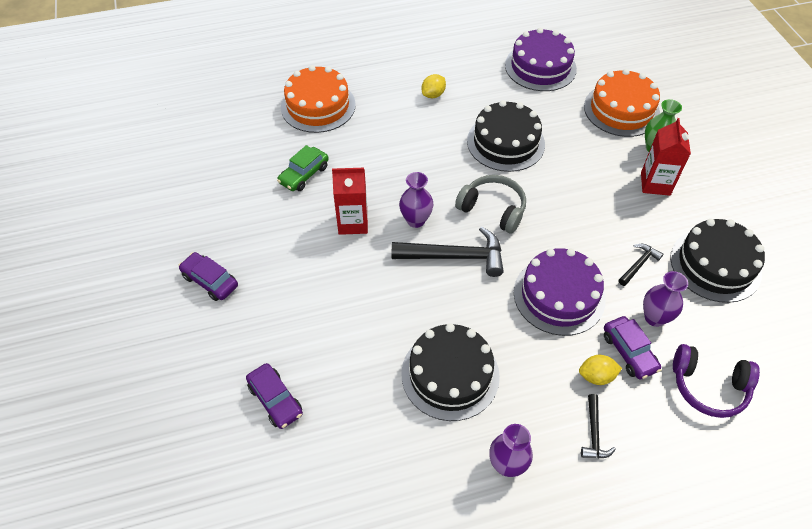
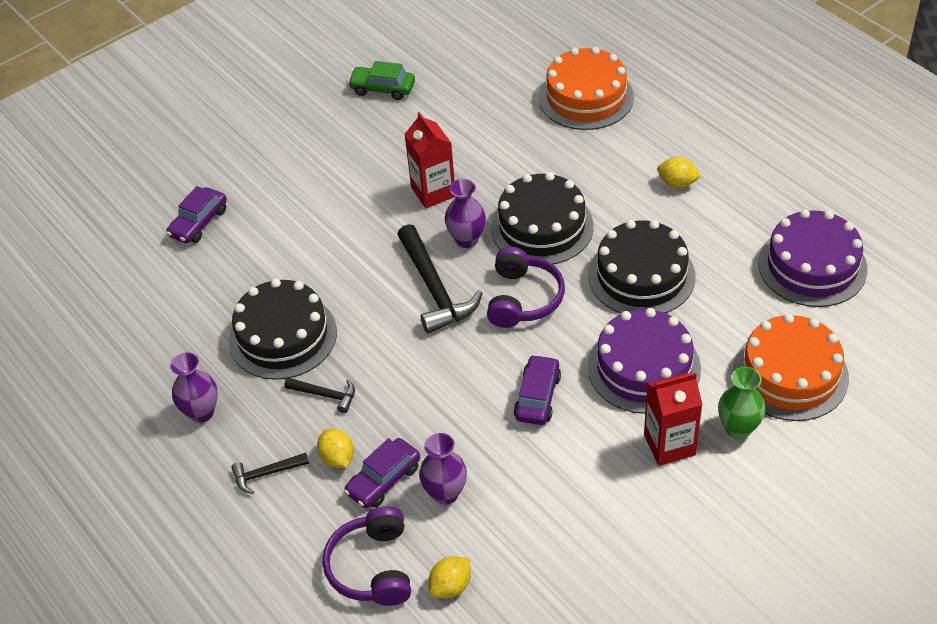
camera: 70 degrees right, 5 degrees down
purple car [179,252,238,301] -> purple car moved to [514,354,561,425]
green car [277,145,329,191] -> green car moved to [348,61,415,100]
grey headphones [455,175,526,233] -> purple headphones [487,247,565,328]
purple cake [514,248,606,336] -> purple cake moved to [588,308,701,414]
black hammer [619,244,663,286] -> black hammer moved to [284,378,355,413]
black cake [670,219,765,303] -> black cake moved to [491,172,594,264]
none -> yellow lemon [428,556,471,599]

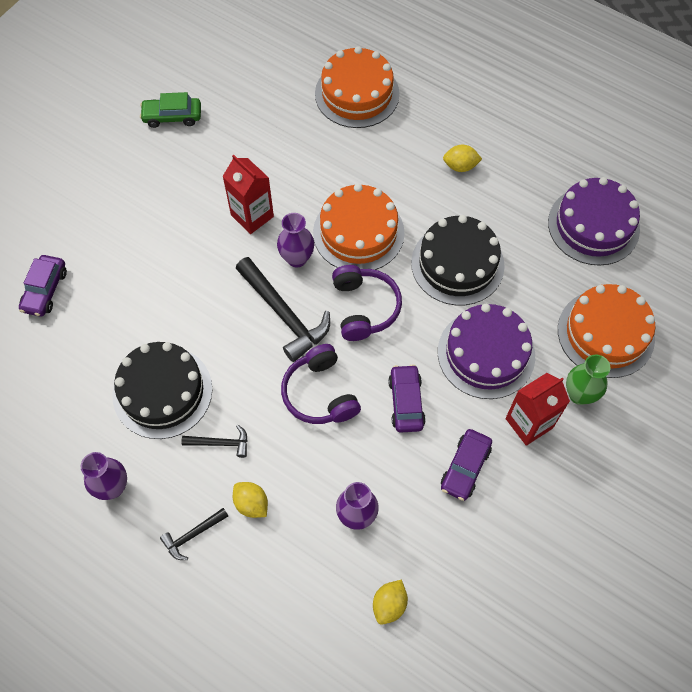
camera: 20 degrees left, 15 degrees up
purple headphones [323,506,411,606] -> purple headphones moved to [281,344,361,424]
purple car [344,438,420,508] -> purple car moved to [441,429,492,501]
black cake [491,172,594,264] -> orange cake [313,184,404,270]

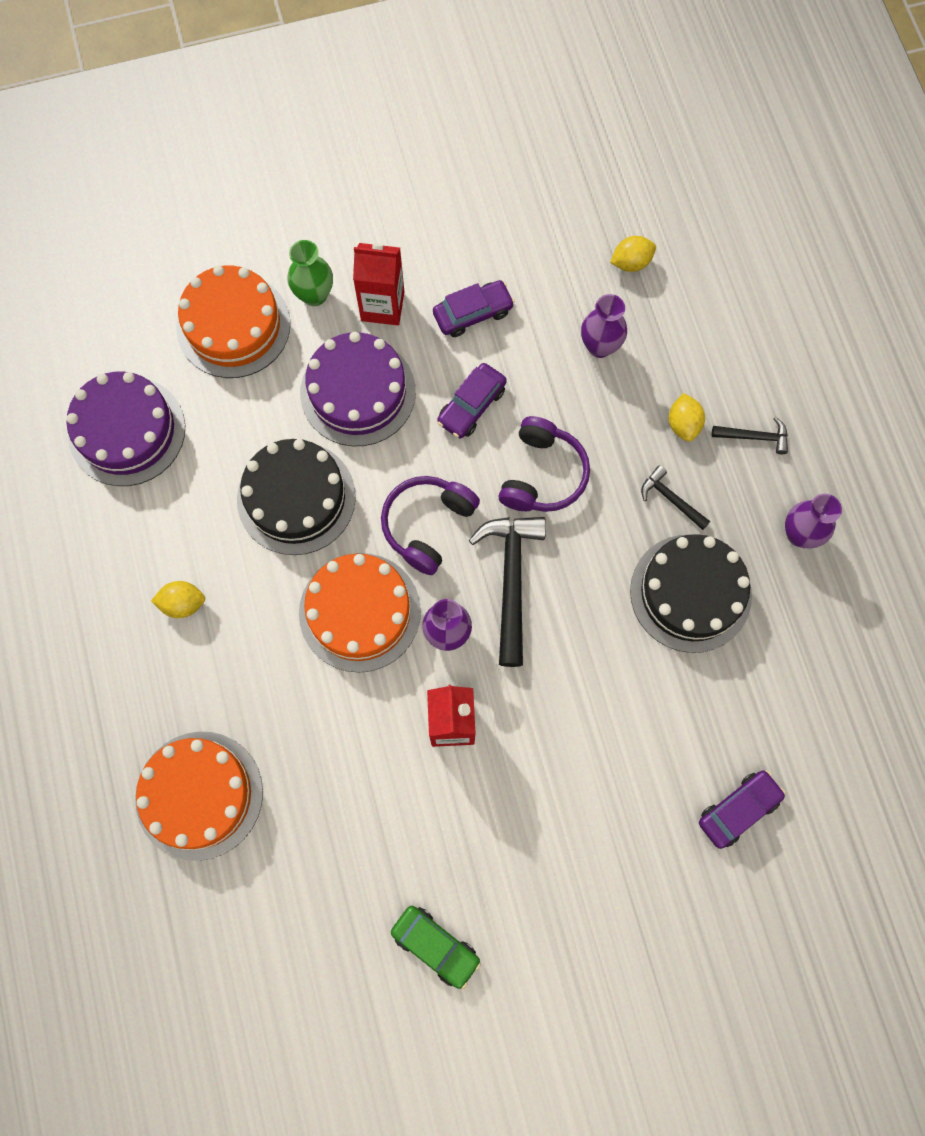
camera: 140 degrees left, 10 degrees up
yellow lemon [443,145,482,172] -> yellow lemon turned 45 degrees counterclockwise [151,581,205,618]

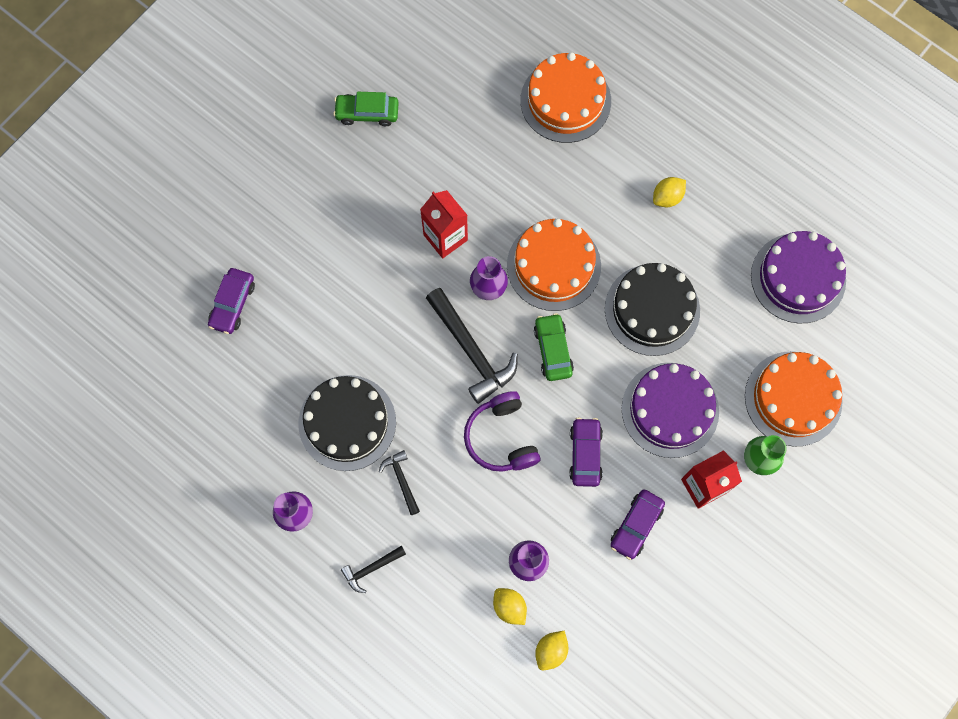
camera: 145 degrees right, 0 degrees up
purple headphones [381,476,480,575] -> green car [534,313,574,381]
black hammer [641,466,710,530] -> black hammer turned 120 degrees counterclockwise [379,450,420,515]
yellow lemon [669,393,705,442] -> yellow lemon moved to [493,588,527,625]

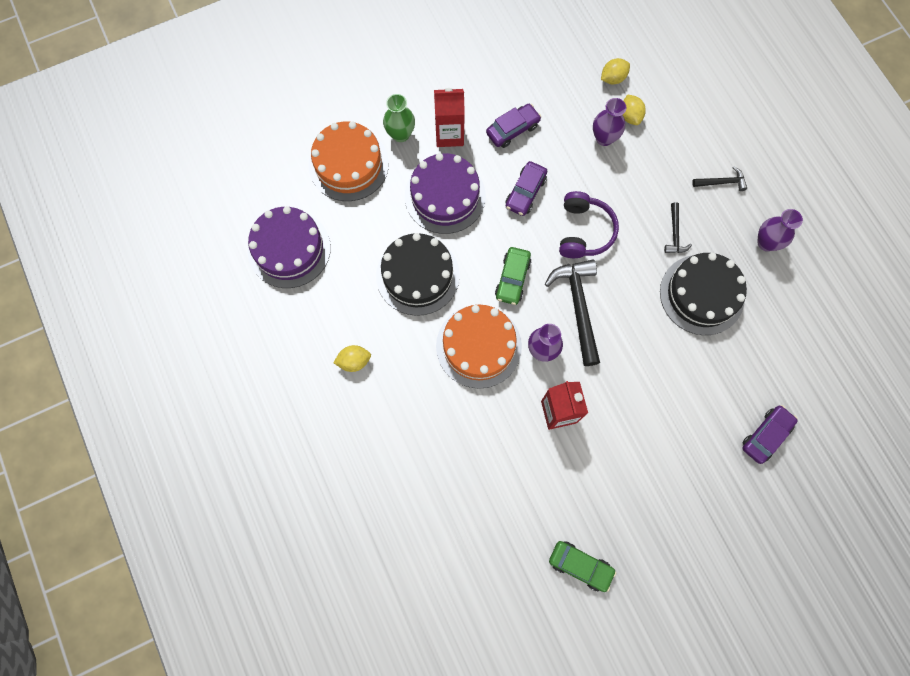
camera: 155 degrees left, 0 degrees up
orange cake [520,52,611,143] -> none

